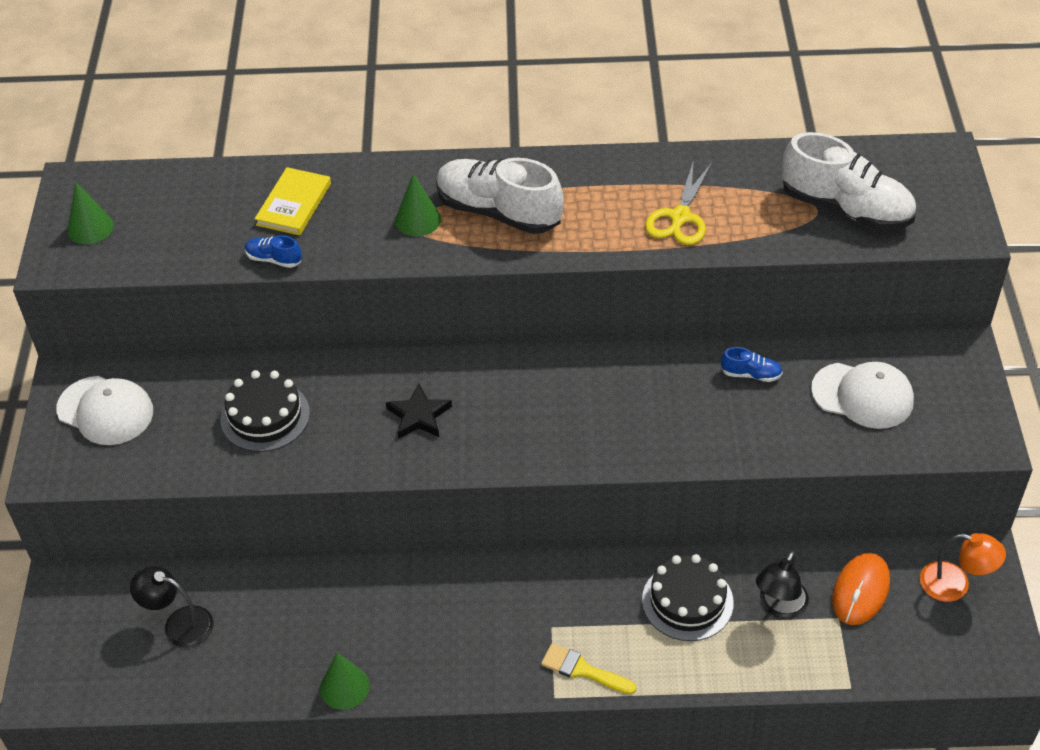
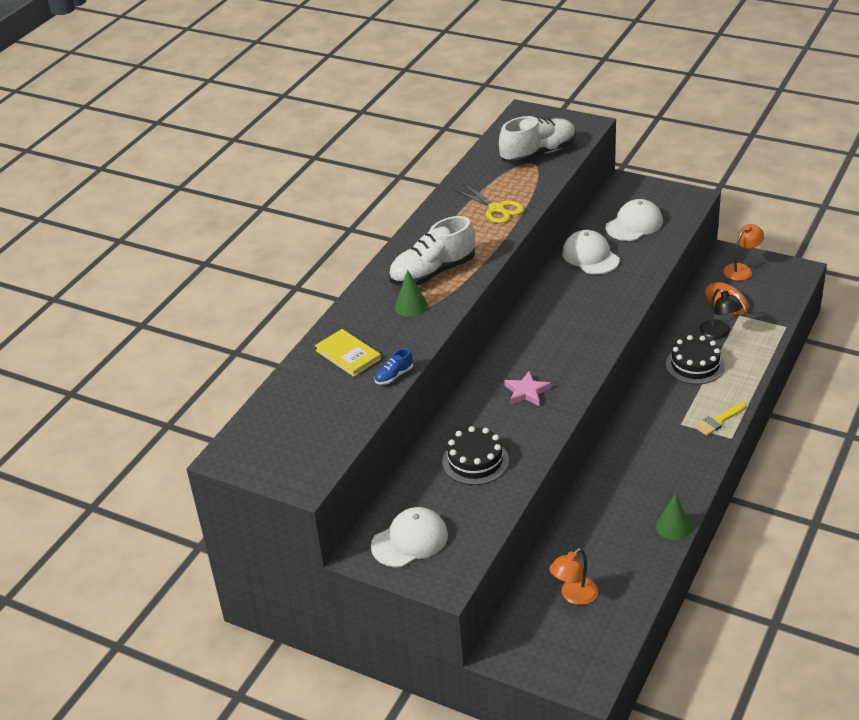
camera: 60 degrees left, 10 degrees down
green cone [67,182,114,244] -> none
black lamp [130,566,214,648] -> orange lamp [549,548,598,605]
black star [386,384,452,439] -> pink star [504,371,551,406]
blue shoe [721,347,783,382] -> white cap [562,230,620,274]

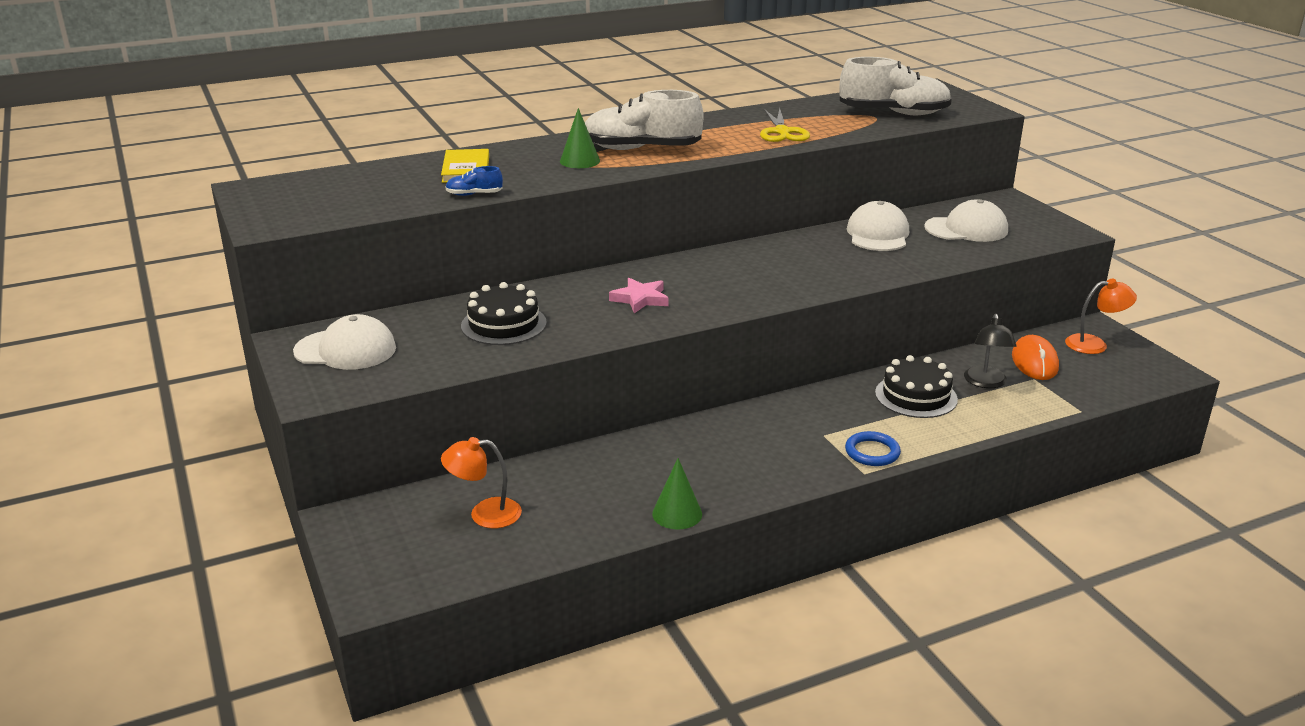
camera: 35 degrees right, 10 degrees down
yellow brush [695,402,747,436] -> blue ring [845,431,901,466]

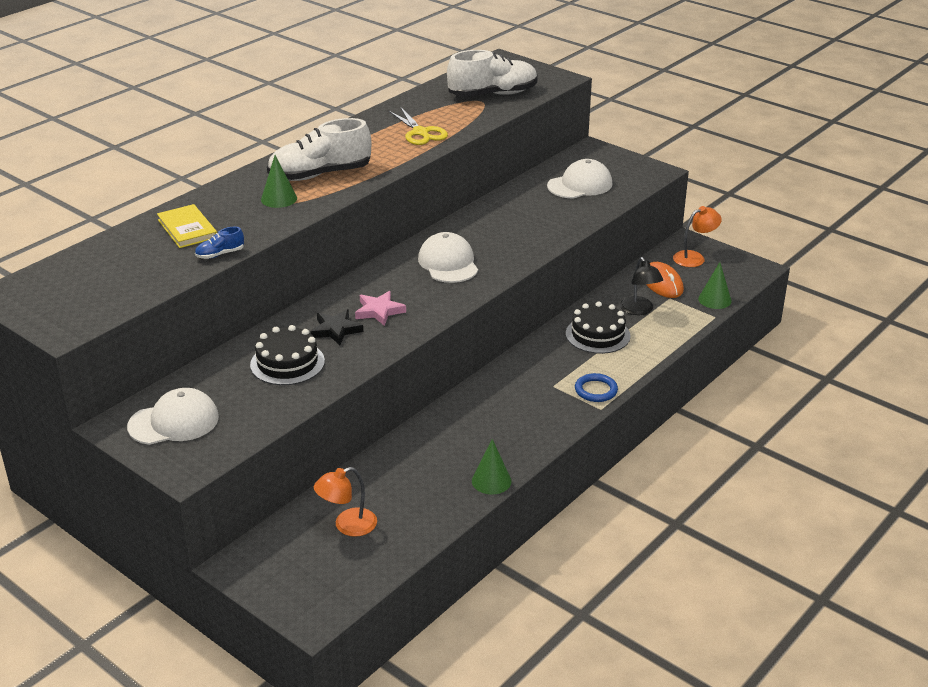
camera: 25 degrees left, 5 degrees up
white cap [847,201,909,251] -> white cap moved to [418,232,478,283]
none -> black star [310,309,363,345]
none -> green cone [698,262,732,309]

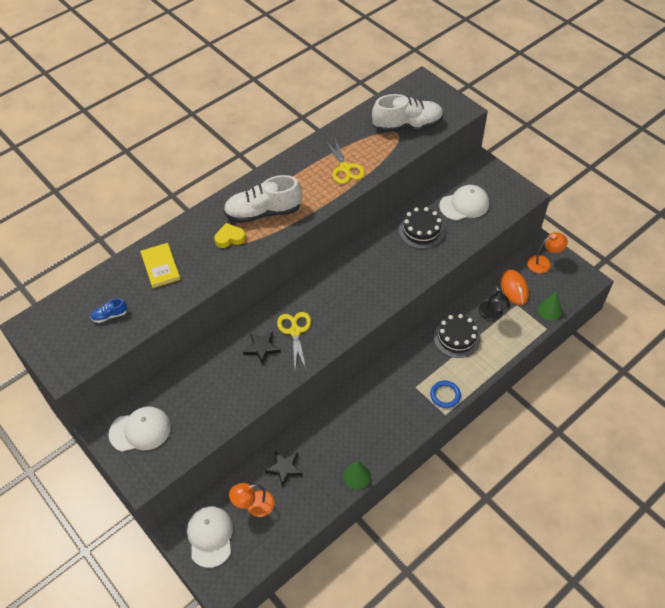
camera: 10 degrees right, 20 degrees up
blue shoe [195,227,244,259] -> blue shoe moved to [90,298,127,323]
black cake [250,325,325,385] -> black cake moved to [399,207,445,249]
green cone [261,155,297,208] -> yellow heart [214,223,246,248]
pink star [355,291,406,326] -> yellow scissors [277,312,311,370]
white cap [418,232,478,283] -> white cap moved to [187,506,233,568]
none -> black star [265,451,303,487]

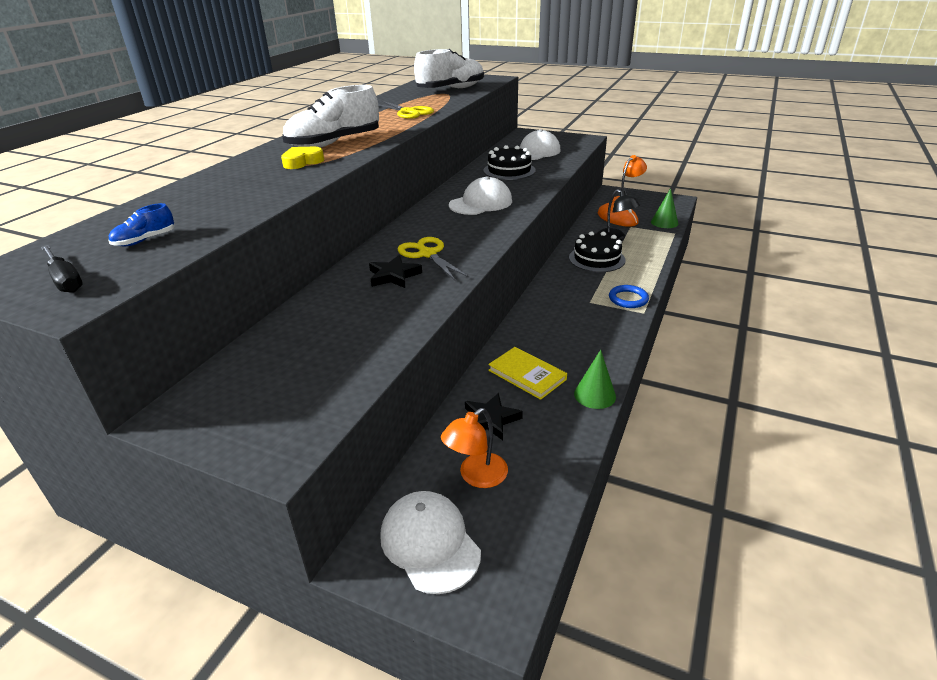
camera: 25 degrees left, 20 degrees down
white cap [109,406,171,452] -> white cap moved to [449,176,512,215]
yellow book [140,243,181,288] -> yellow book moved to [488,347,567,400]
none -> black screwdriver [41,245,83,293]

